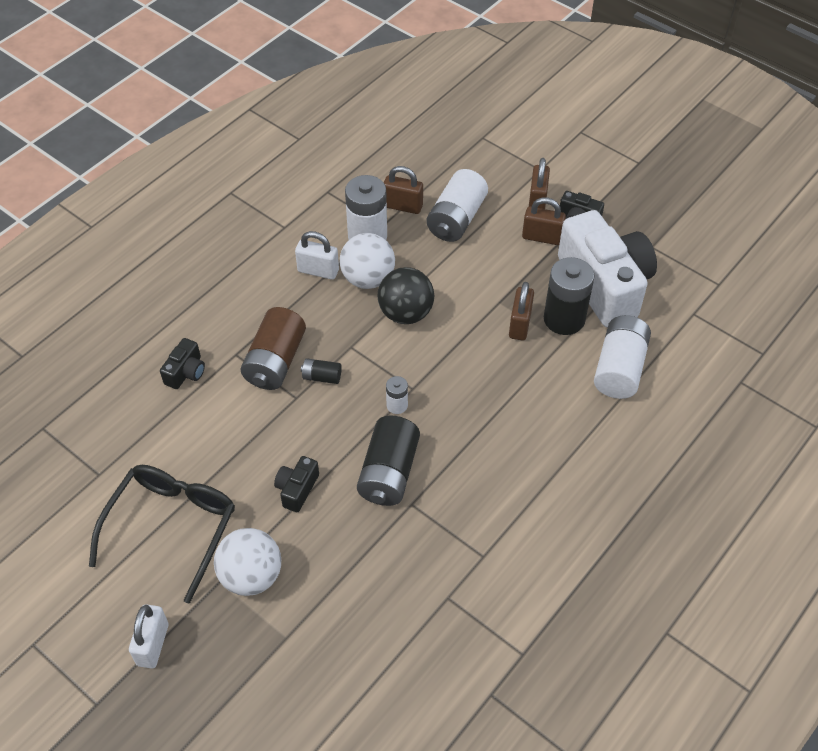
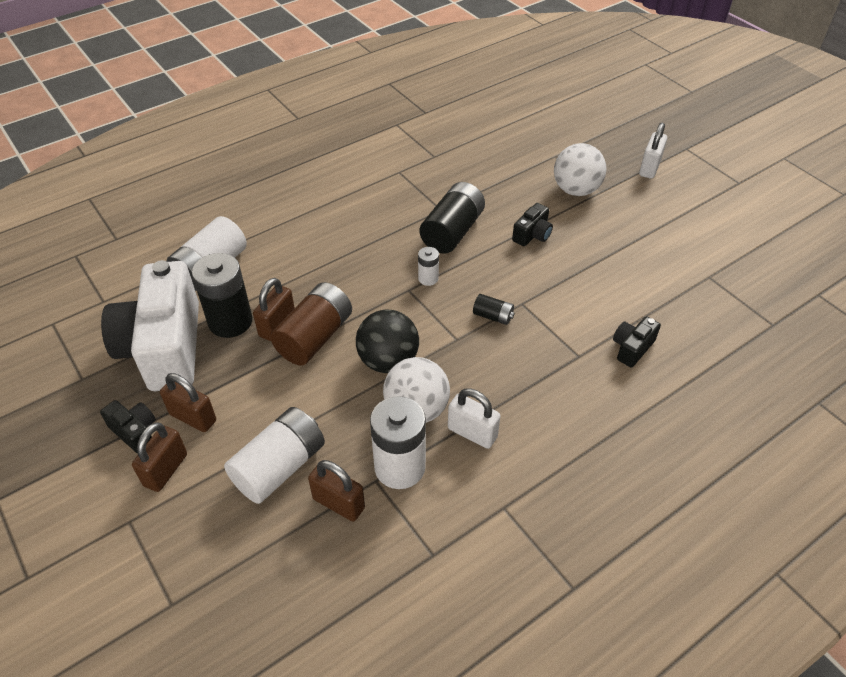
camera: 165 degrees left, 5 degrees down
black glasses [89,465,235,604] -> none
brown battery [241,307,306,390] -> brown battery moved to [270,282,352,366]

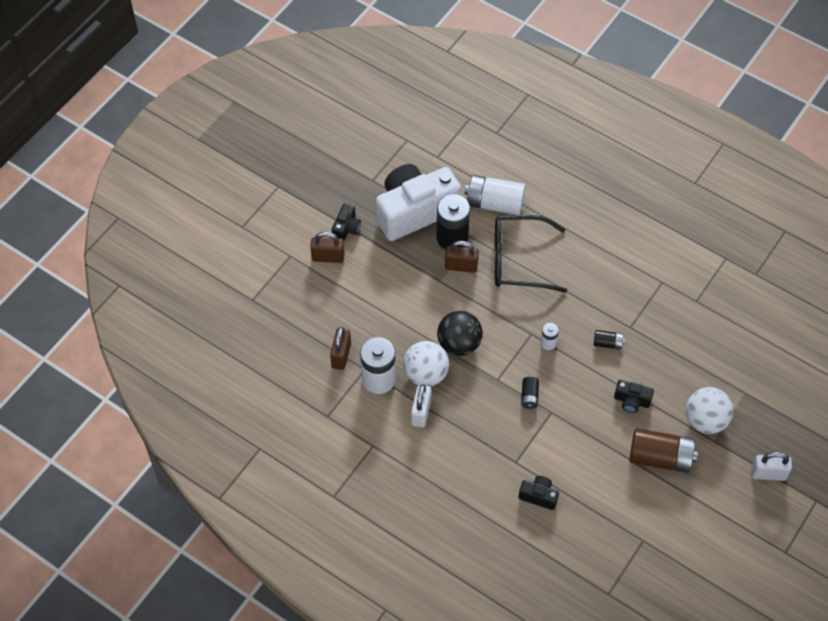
camera: 70 degrees right, 10 degrees up
brown padlock [160,373,216,432] -> none
white battery [224,407,325,504] -> none
brown battery [270,282,352,366] -> brown battery moved to [630,428,698,473]
black battery [420,182,485,254] -> black battery [594,330,625,349], size x0.49
none -> black glasses [495,215,567,293]

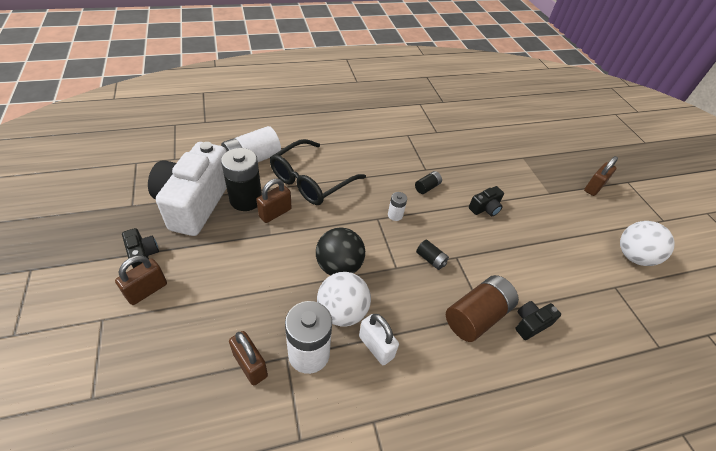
camera: 55 degrees left, 10 degrees down
brown battery [630,428,698,473] -> brown battery moved to [446,275,519,342]
white ball [686,387,733,434] -> white ball moved to [620,221,675,266]
white padlock [751,452,792,481] -> brown padlock [584,156,618,196]

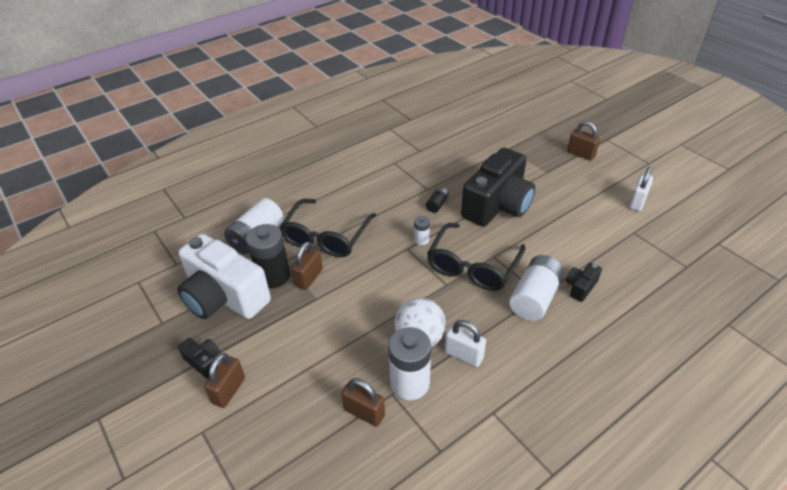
camera: 15 degrees left, 5 degrees down
white camera [148,142,227,236] -> white camera turned 45 degrees counterclockwise [177,234,271,319]
black ball [316,228,365,275] -> none
black battery [416,240,449,270] -> black glasses [427,223,526,291]
brown battery [446,275,519,342] -> white battery [509,255,564,321]
black camera [469,186,504,216] -> black camera [461,148,535,227], size x2.41
brown padlock [584,156,618,196] -> brown padlock turned 75 degrees counterclockwise [567,121,600,161]
white ball [620,221,675,266] -> white padlock [629,167,653,211]

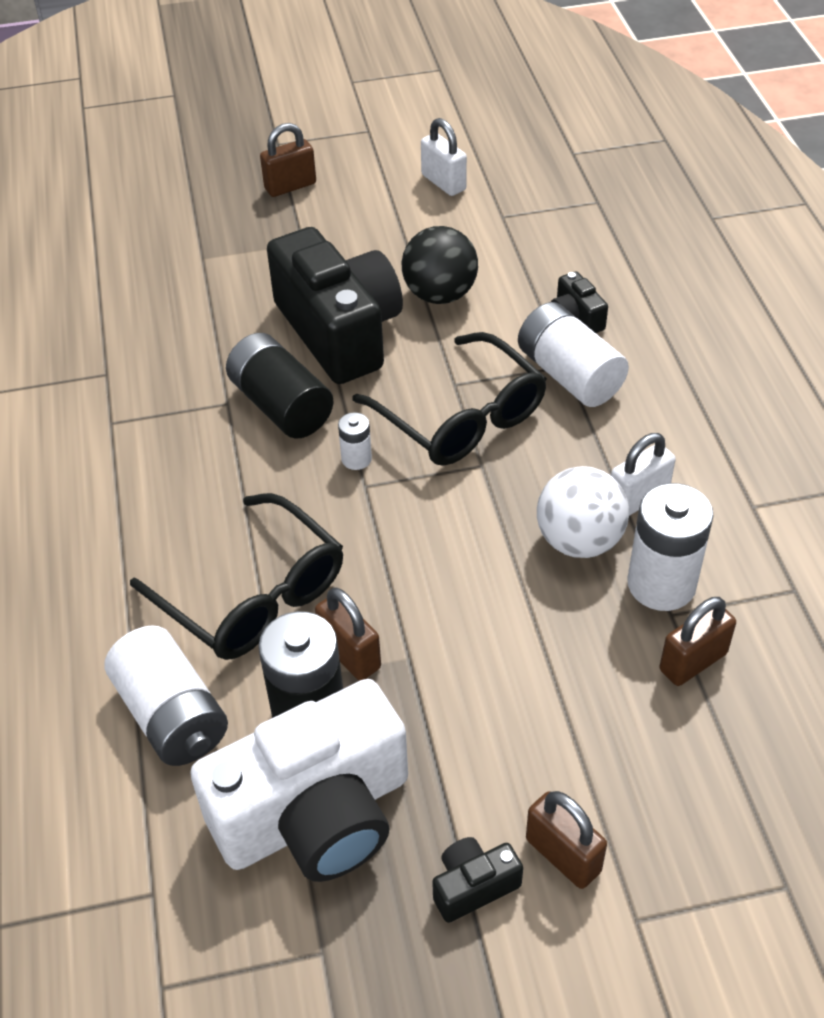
camera: 65 degrees left, 5 degrees up
black battery [426,187,449,213] -> black battery [226,333,334,439], size x2.05
none -> black ball [402,226,478,304]

